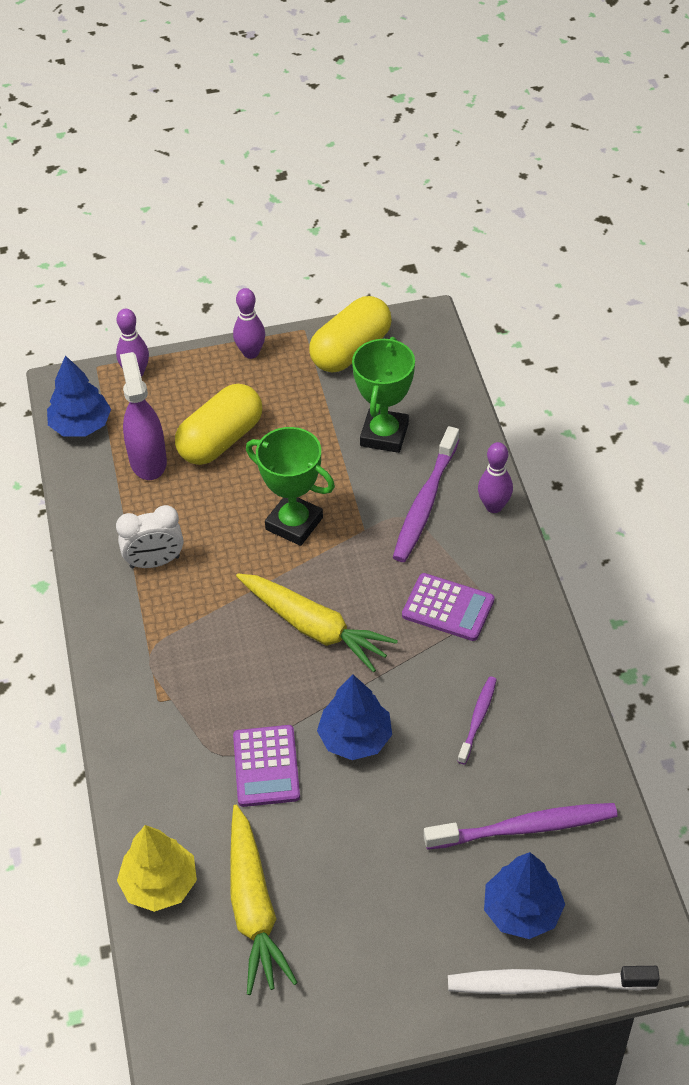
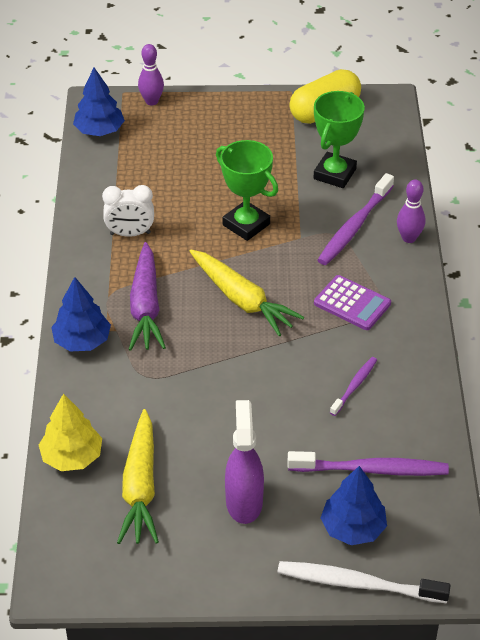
camera: 10 degrees right, 5 degrees down
purple spray bottle [120,352,167,480] -> purple spray bottle moved to [225,400,264,524]
yellow capsule [175,384,262,465] -> none
purple bowling pin [233,288,265,359] -> none
purple calculator [233,725,300,807] -> none
blue tree [317,674,392,760] -> blue tree moved to [51,277,111,352]
none -> purple carrot [129,242,166,351]

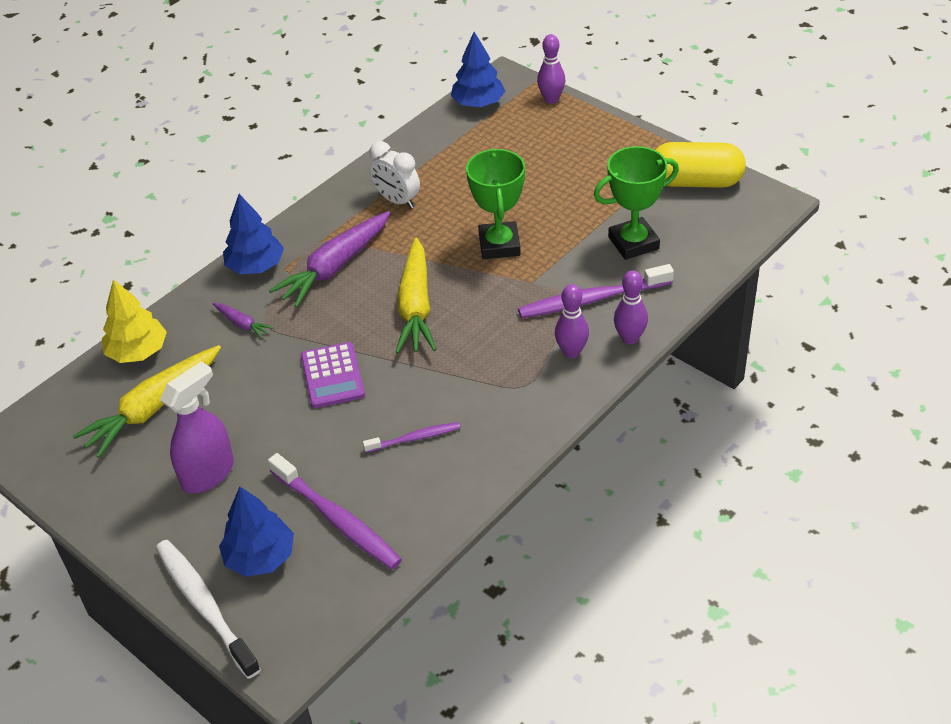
camera: 45 degrees right, 0 degrees up
purple calculator [314,275,391,330] -> purple calculator moved to [301,342,365,408]
none -> purple carrot [212,303,274,339]
none -> purple bowling pin [555,284,589,358]

